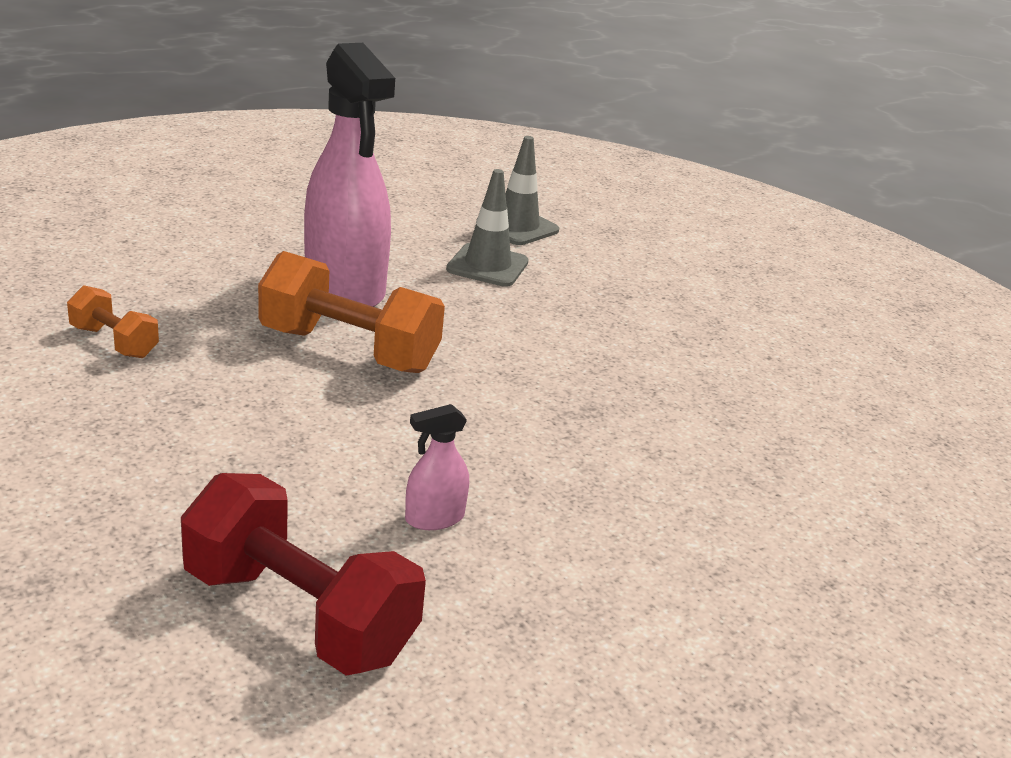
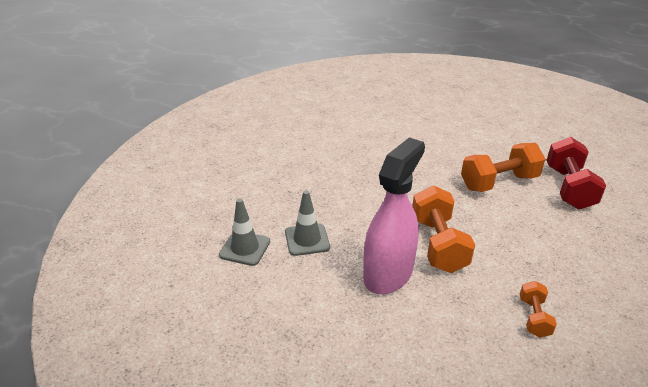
camera: 115 degrees left, 5 degrees up
pink spray bottle [405,404,469,530] -> orange dumbbell [461,143,545,192]

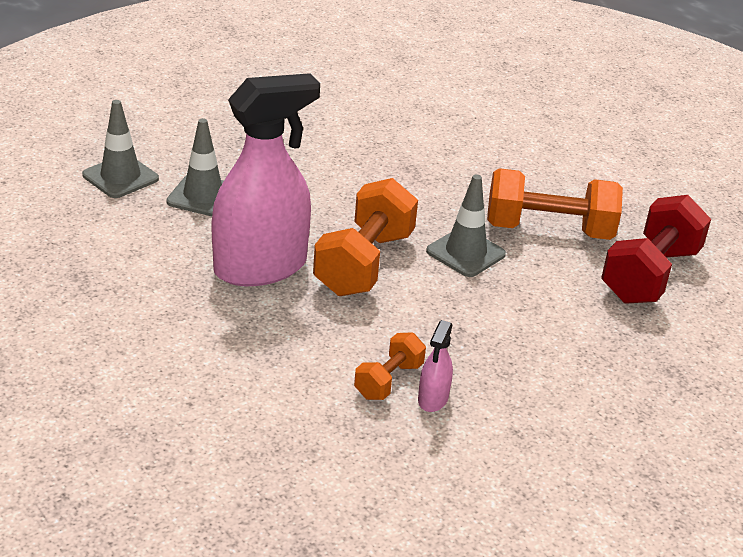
camera: 25 degrees right, 0 degrees up
none -> pink spray bottle [418,320,453,412]
none -> grey traffic cone [426,174,506,277]

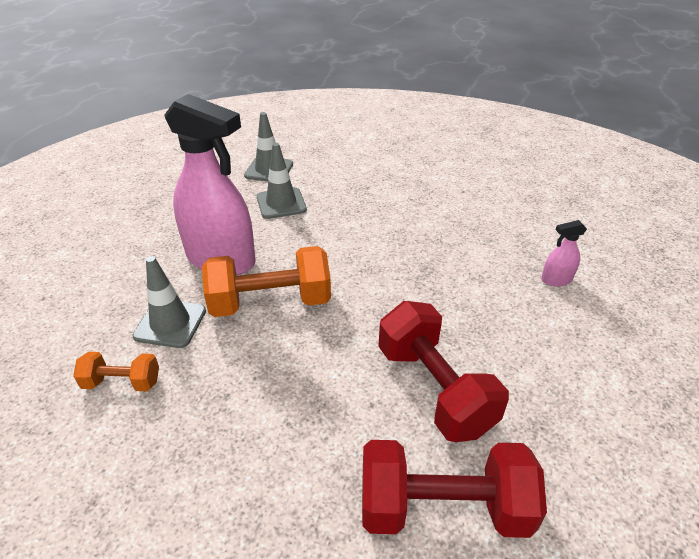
camera: 60 degrees right, 5 degrees up
pink spray bottle [418,320,453,412] -> pink spray bottle moved to [541,220,587,286]
grey traffic cone [426,174,506,277] -> grey traffic cone moved to [132,256,206,348]
orange dumbbell [487,168,623,240] -> red dumbbell [378,301,509,442]

